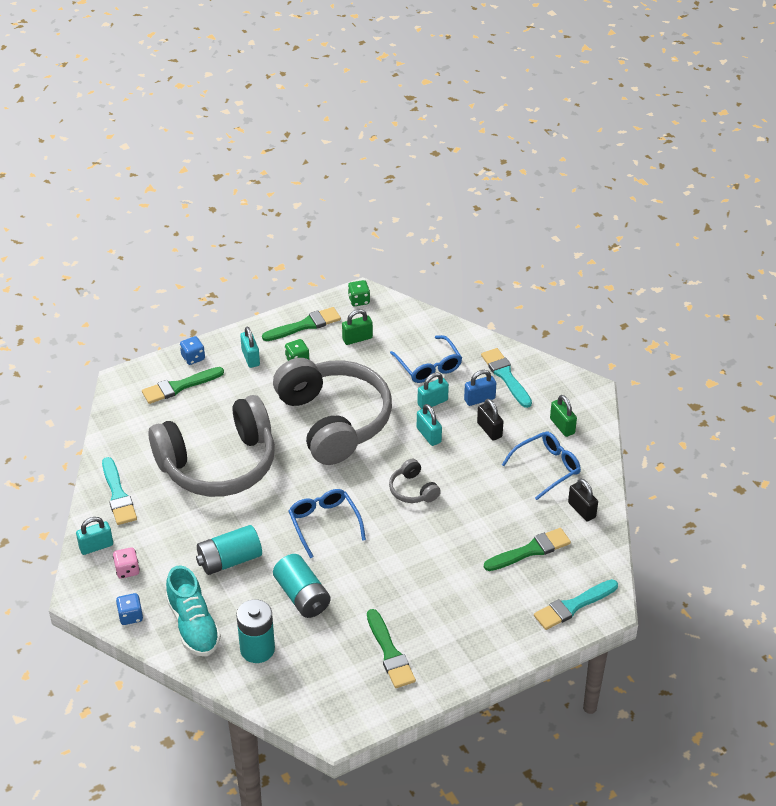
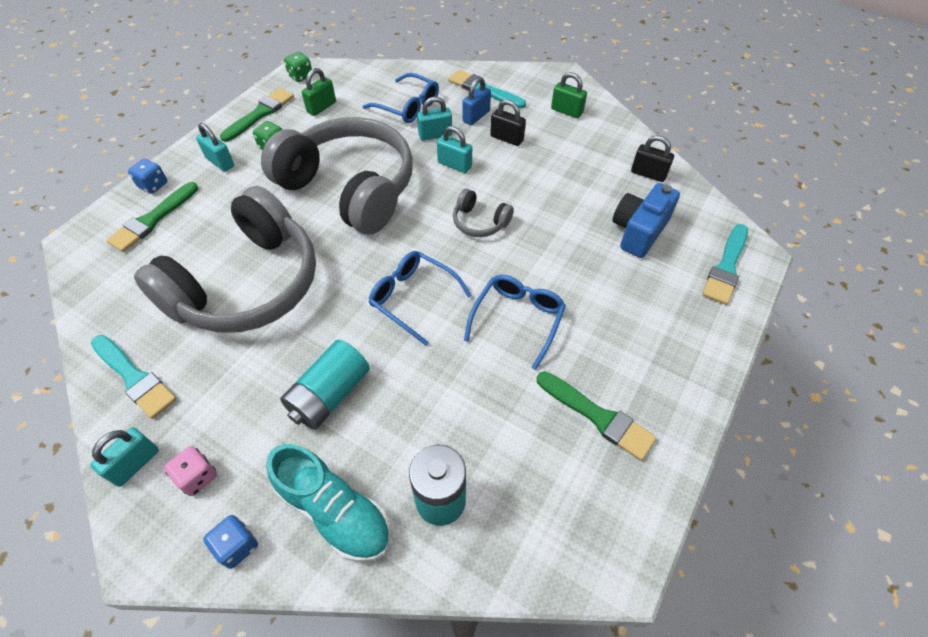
camera: 30 degrees left, 10 degrees up
turquoise battery [273,554,331,618] -> none
turquoise padlock [417,373,449,409] -> turquoise padlock turned 45 degrees clockwise [417,97,452,141]
green brush [484,528,571,571] -> blue camera [613,183,680,258]
blue glasses [502,432,581,500] -> blue glasses moved to [464,275,566,370]

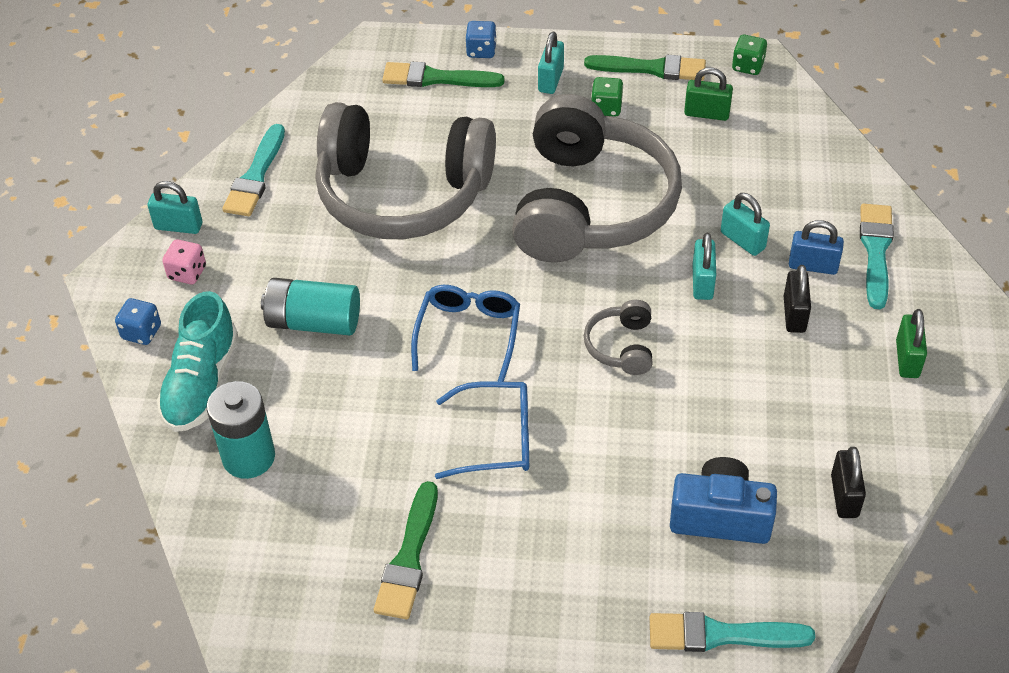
camera: 65 degrees right, 5 degrees down
blue glasses [362,73,439,123] -> none

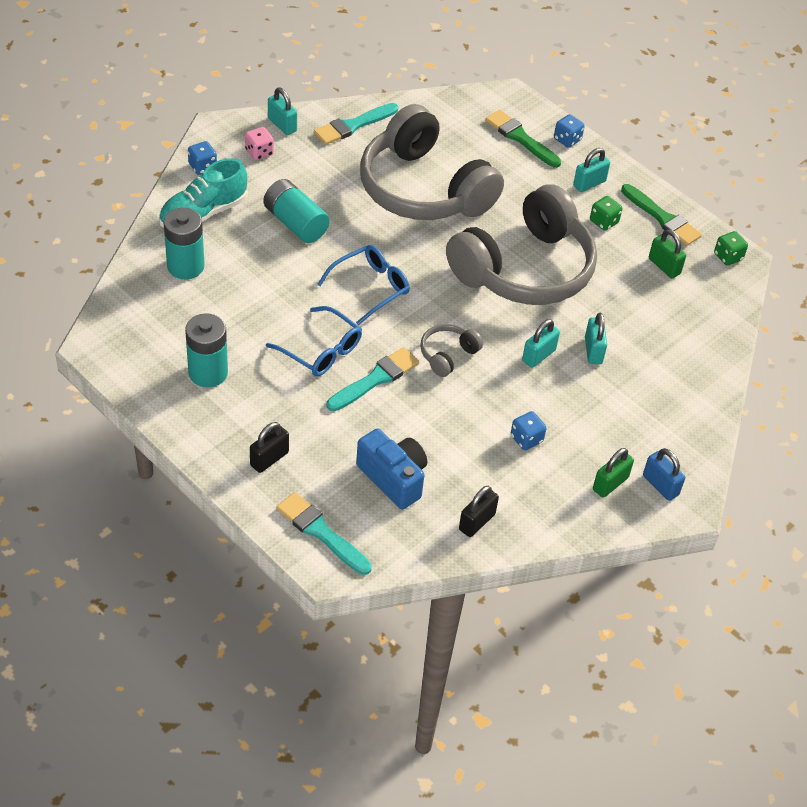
camera: 35 degrees right, 0 degrees up
green brush [374,481,438,619] -> turquoise battery [185,313,228,388]
black padlock [784,265,811,333] -> black padlock moved to [250,422,289,473]
blue padlock [789,220,844,275] -> blue padlock moved to [643,448,685,501]
turquoise brush [860,204,894,309] -> turquoise brush moved to [327,347,419,411]
none -> blue dice [511,411,547,450]

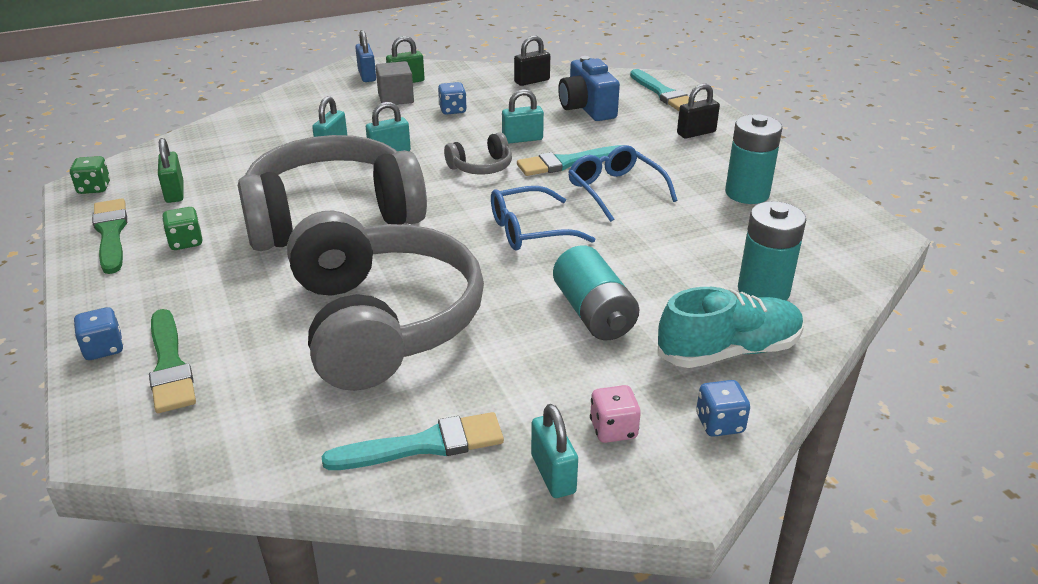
camera: 155 degrees left, 15 degrees down
turquoise padlock [573,148,610,192] -> turquoise padlock moved to [502,89,544,144]
none -> grey cube [376,61,414,105]

